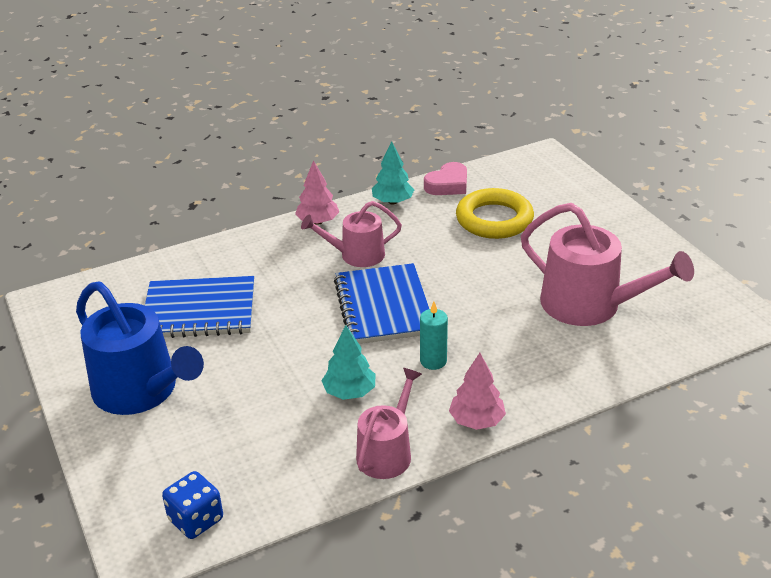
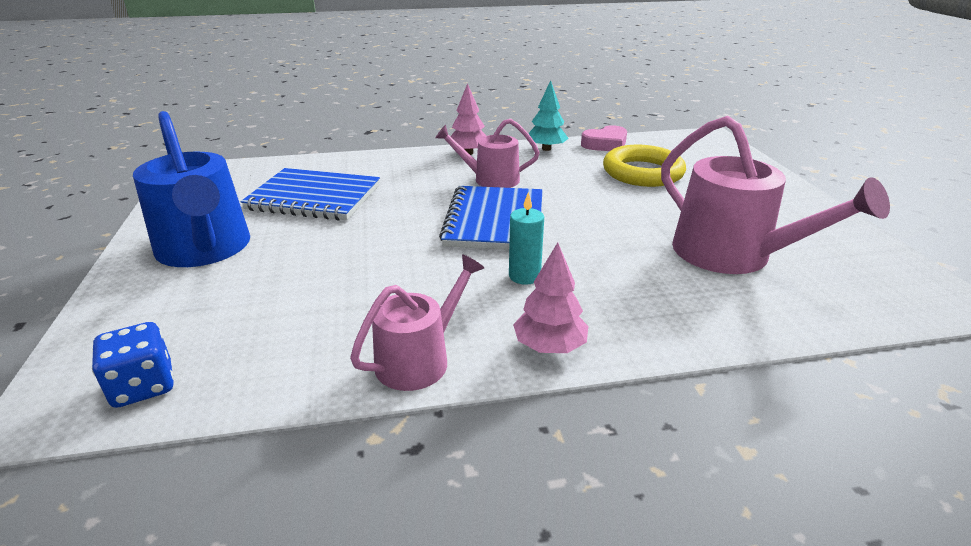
camera: 15 degrees right, 5 degrees down
turquoise tree [321,325,376,400] -> none

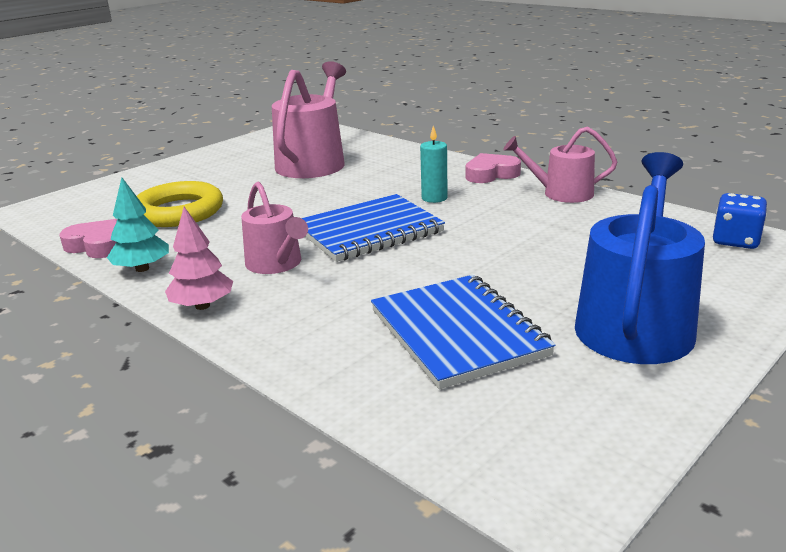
camera: 125 degrees left, 5 degrees down
pink tree [513,242,588,353] -> pink heart [466,153,521,183]

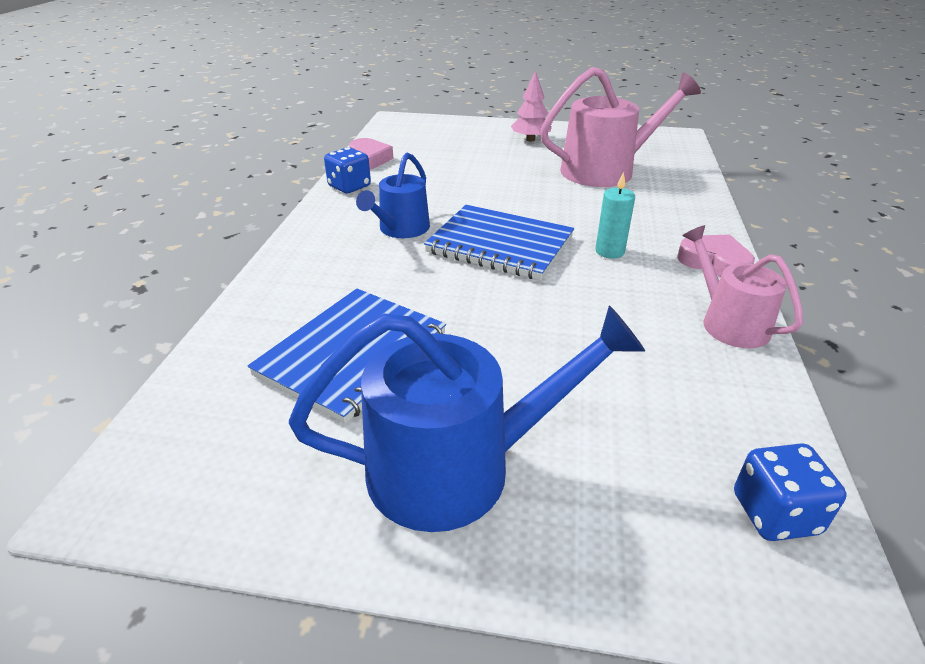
camera: 55 degrees right, 10 degrees up
turquoise tree [107,178,169,272] -> blue dice [324,147,371,193]
yellow ring [137,181,223,227] -> none
pink tree [165,207,233,310] -> pink tree moved to [511,71,552,141]
pink watering can [241,182,308,274] -> blue watering can [356,153,430,238]

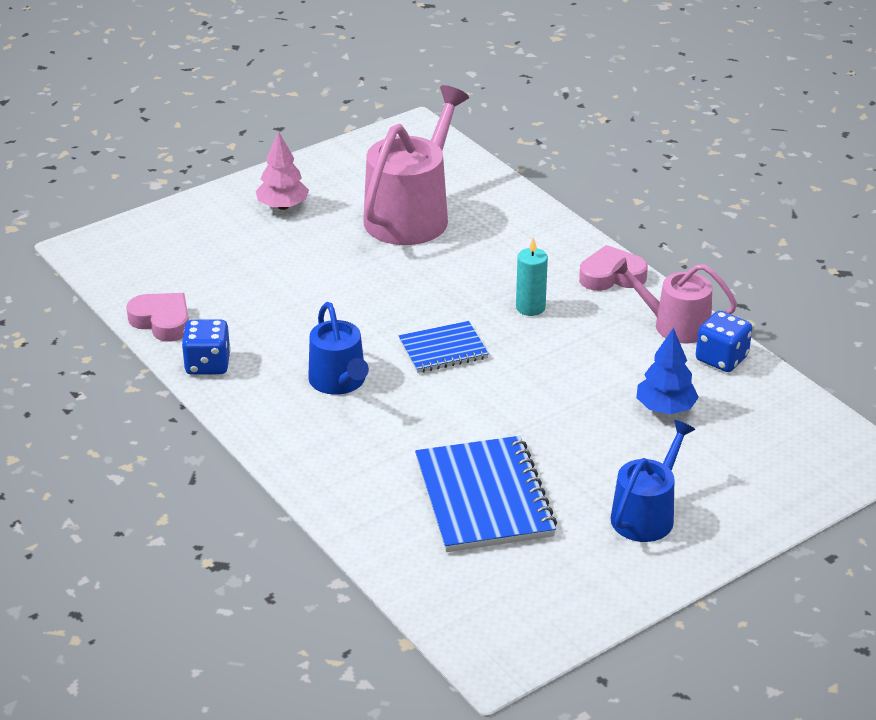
camera: 45 degrees left, 0 degrees up
blue watering can [289,305,646,532] -> blue watering can [611,420,695,542], size x0.60
blue notebook [424,205,574,280] -> blue notebook [399,321,489,373], size x0.58
blue dice [734,443,847,541] -> blue dice moved to [696,311,752,372]
none -> blue tree [636,328,699,414]

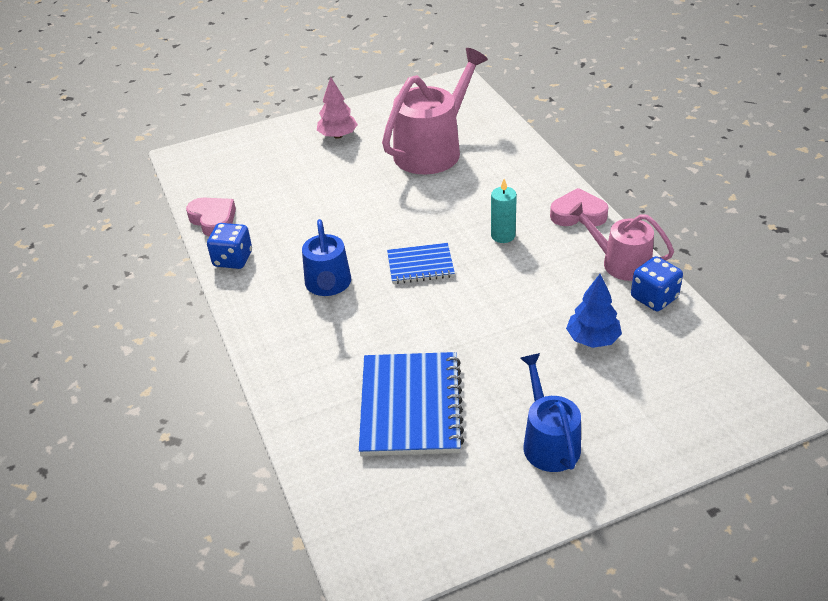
camera: 15 degrees right, 5 degrees up
blue watering can [611,420,695,542] -> blue watering can turned 60 degrees counterclockwise [520,353,581,472]

